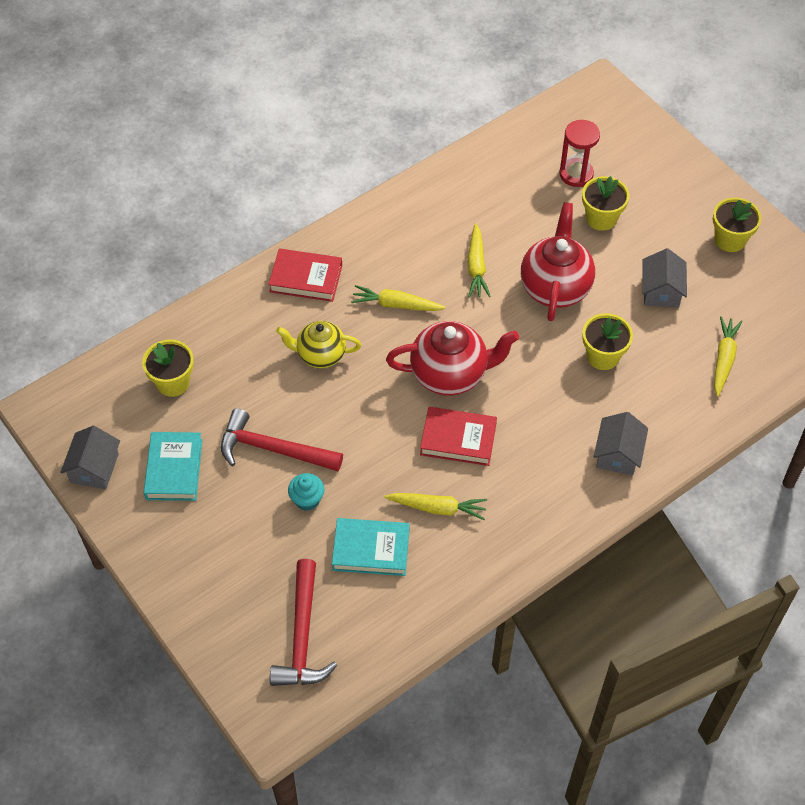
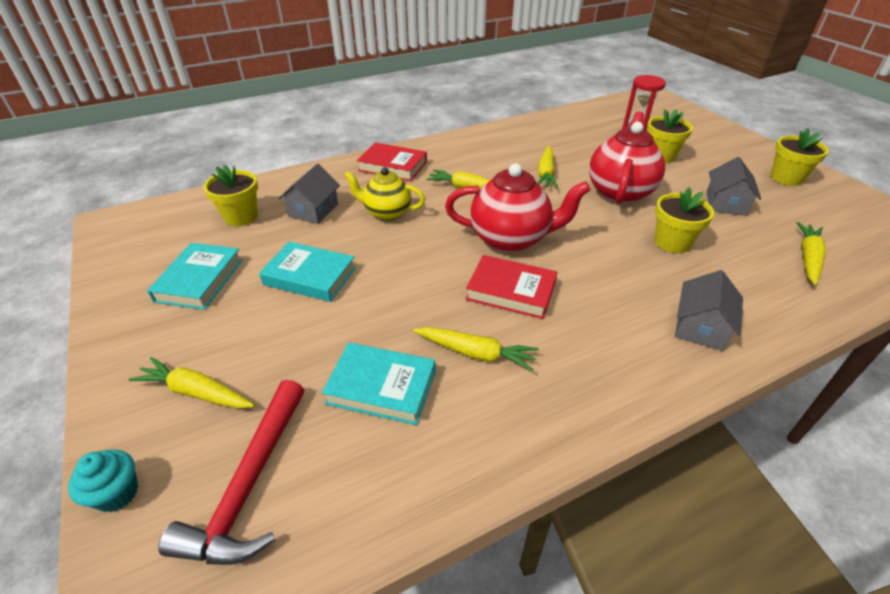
camera: 10 degrees right, 15 degrees down
grey house [60,426,120,489] -> grey house moved to [278,164,340,224]
red hammer [221,408,343,471] -> turquoise book [259,242,356,302]
turquoise cupcake [288,473,325,511] -> turquoise cupcake moved to [68,449,138,512]
none -> yellow carrot [129,357,255,409]

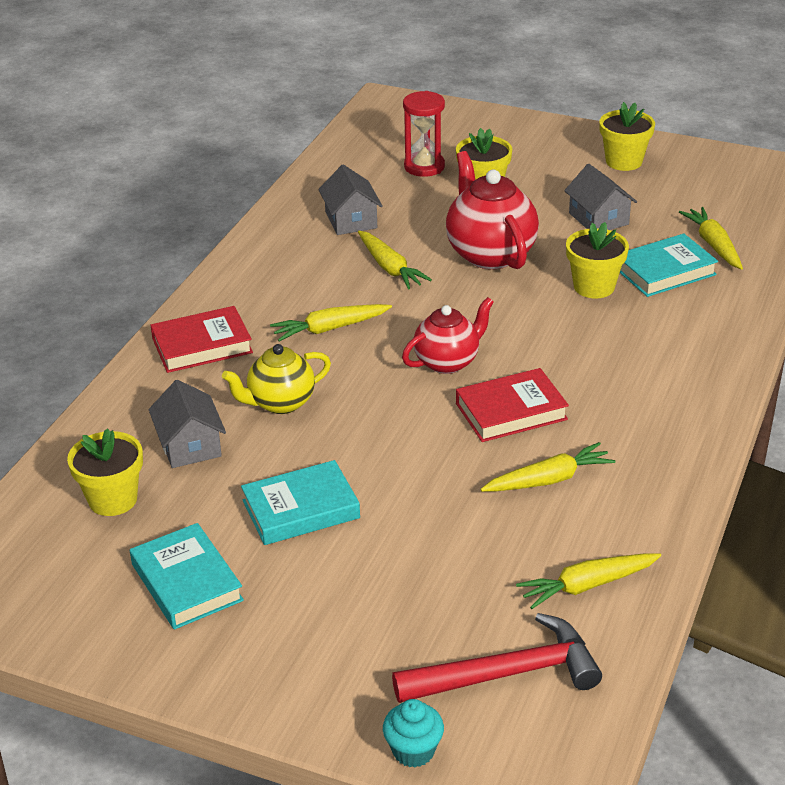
camera: 40 degrees left, 5 degrees down
yellow carrot [129,357,255,409] -> yellow carrot moved to [516,553,661,609]
red hammer [158,380,304,565] -> red hammer turned 75 degrees counterclockwise [392,613,602,703]
turquoise book [322,342,436,425] -> turquoise book moved to [620,234,718,297]
red teapot [445,163,590,253] -> red teapot [402,297,494,374], size x0.65
grey house [675,270,743,351] -> grey house moved to [318,164,383,235]

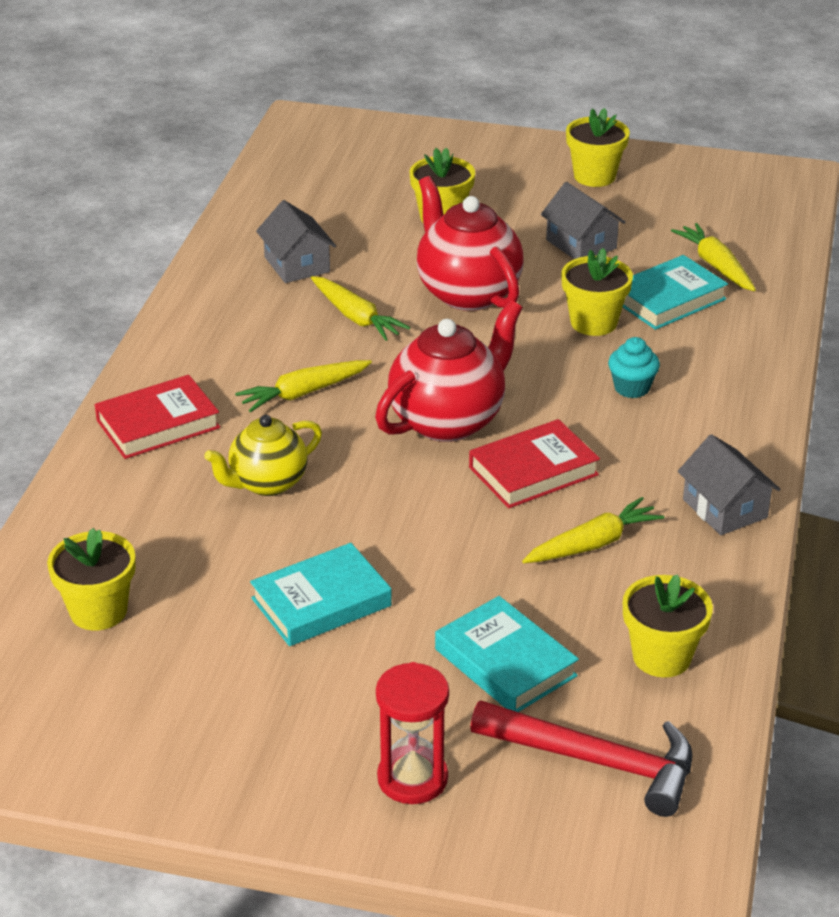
camera: 10 degrees left, 0 degrees up
turquoise book [130,523,244,630] -> turquoise book moved to [435,596,579,712]
grey house [149,380,226,468] -> grey house moved to [678,434,780,535]
turquoise cupcake [383,699,444,768] -> turquoise cupcake moved to [608,337,660,398]
red hammer [392,613,602,703] -> red hammer turned 45 degrees clockwise [470,701,692,817]
red teapot [402,297,494,374] -> red teapot [375,300,522,442], size x1.54
red hourglass [403,91,445,177] -> red hourglass moved to [376,662,449,804]
yellow carrot [516,553,661,609] -> yellow flower pot [623,574,713,678]

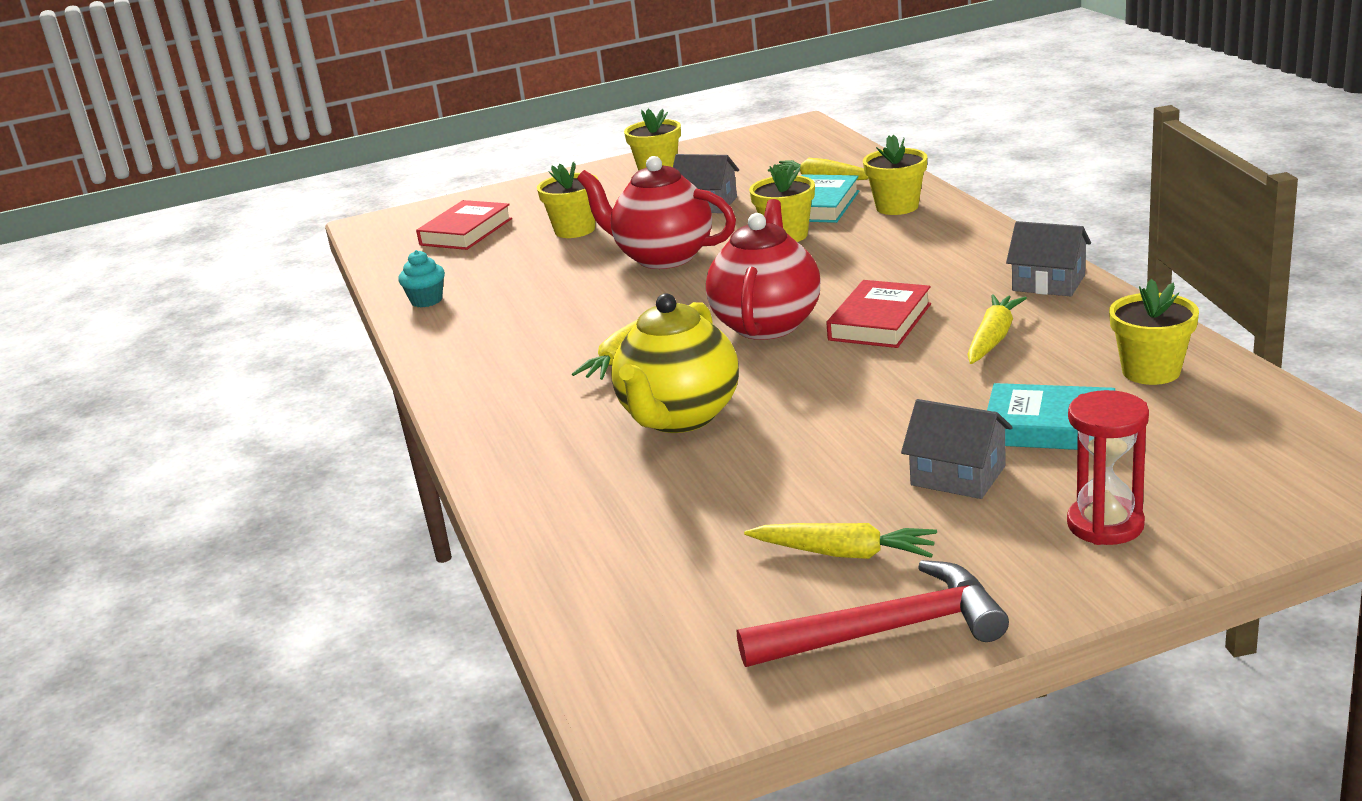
camera: 30 degrees left, 10 degrees down
yellow flower pot [47,528,136,630] -> yellow flower pot moved to [863,135,927,215]
red book [95,375,220,459] -> red book moved to [416,200,512,250]
yellow teapot [204,415,322,496] -> yellow teapot [611,293,739,433], size x1.54
turquoise book [250,543,392,646] -> none
grey house [256,200,336,283] -> grey house moved to [901,399,1013,499]
yellow carrot [311,276,410,341] -> yellow carrot moved to [744,523,937,559]
red hammer [470,701,692,817] -> red hammer moved to [737,560,1009,667]
turquoise cupcake [608,337,660,398] -> turquoise cupcake moved to [398,250,445,308]

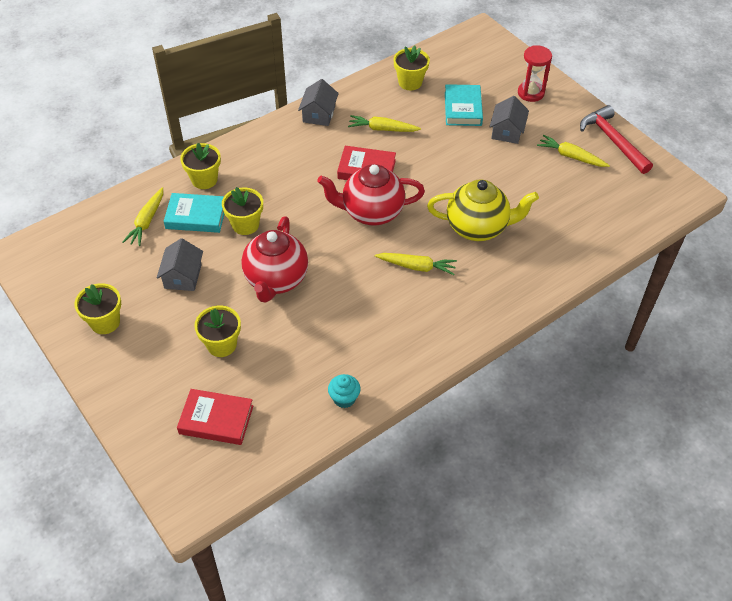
camera: 110 degrees left, 25 degrees up
yellow carrot [744,523,937,559] -> yellow carrot turned 60 degrees counterclockwise [537,135,610,167]

